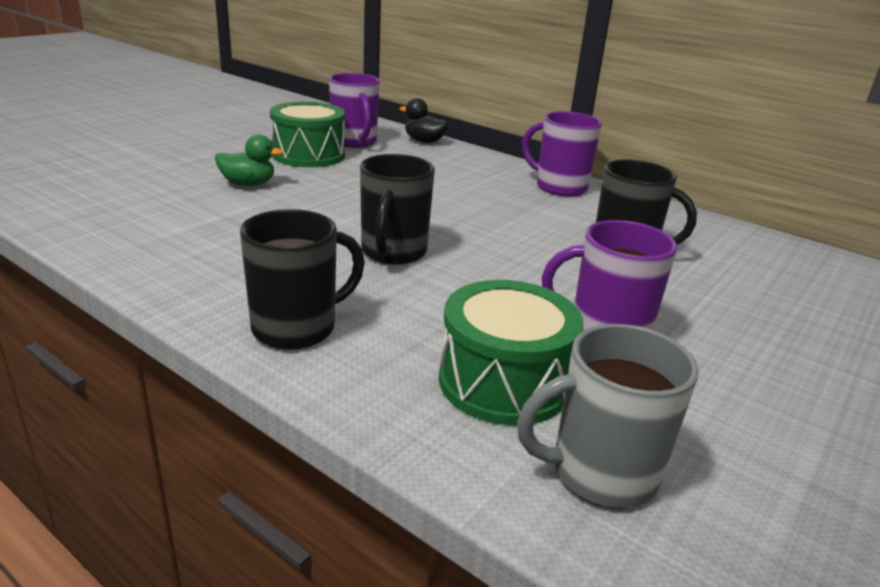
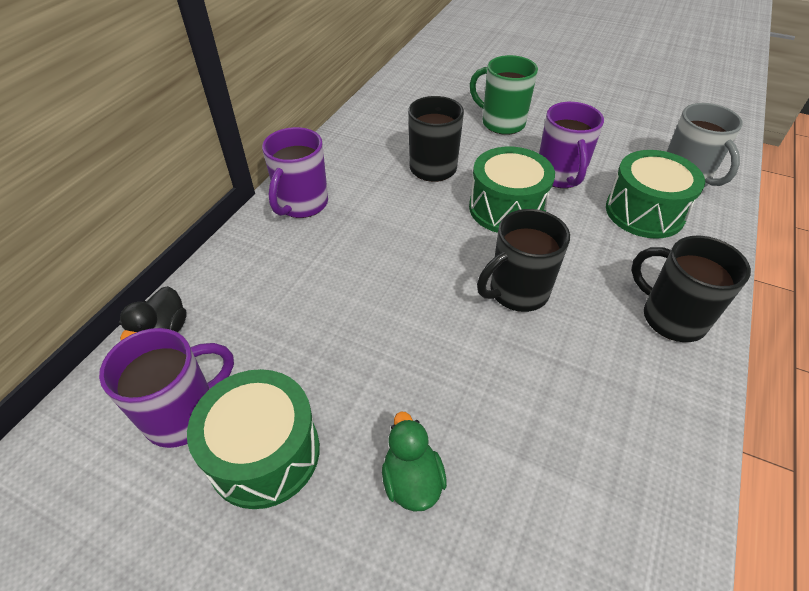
camera: 100 degrees left, 20 degrees up
black mug [360,154,435,265] -> black mug turned 150 degrees clockwise [477,209,570,312]
none -> green drum [469,147,555,233]
none -> green mug [470,55,538,135]

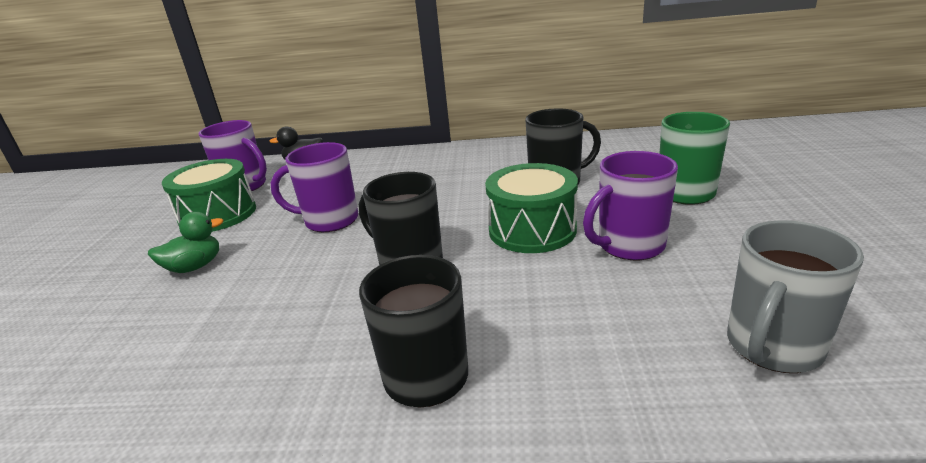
camera: 70 degrees right, 20 degrees down
purple mug [262,127,328,218] -> purple mug moved to [271,142,358,232]
green drum [606,150,705,239] -> none

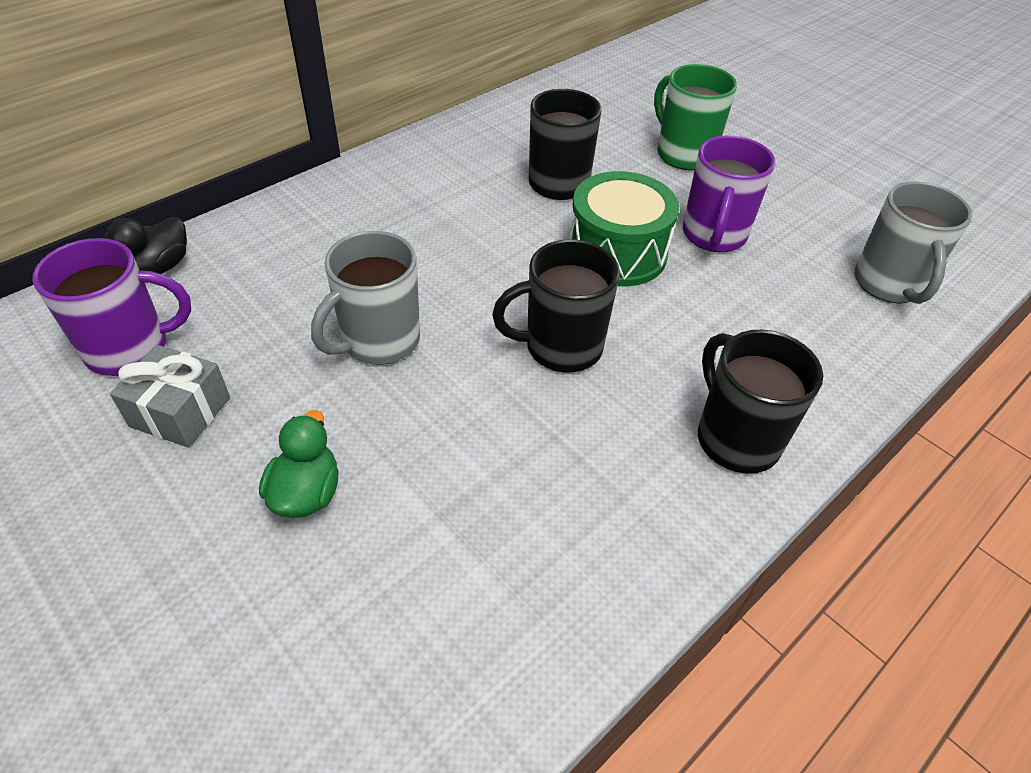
camera: 50 degrees left, 20 degrees up
green drum [162,159,256,232] -> grey gift [110,345,230,448]
purple mug [271,142,358,232] -> grey mug [311,231,420,365]

